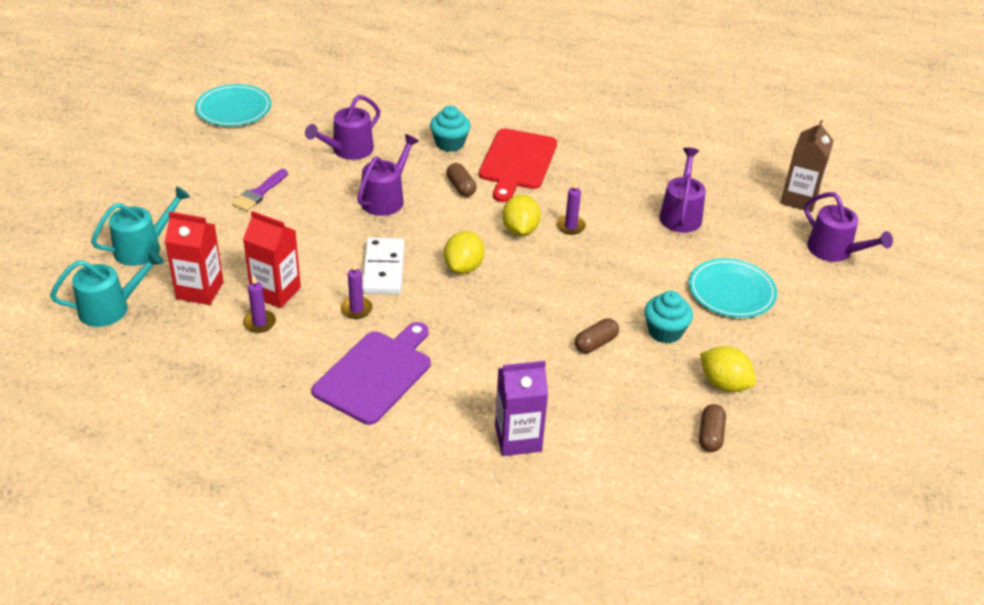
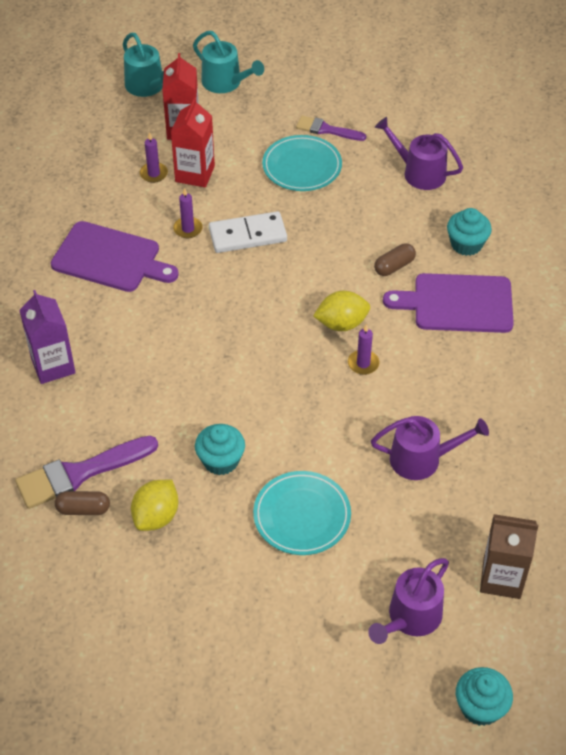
camera: 80 degrees right, 10 degrees up
turquoise plate [195,84,271,126] -> turquoise plate moved to [262,135,342,191]
purple watering can [357,134,419,216] -> none
yellow lemon [444,231,485,274] -> none
red cutting board [479,128,557,202] -> purple cutting board [383,273,514,333]
brown capsule [575,318,619,353] -> none
none -> purple brush [15,436,158,509]
none -> turquoise cupcake [456,667,513,726]

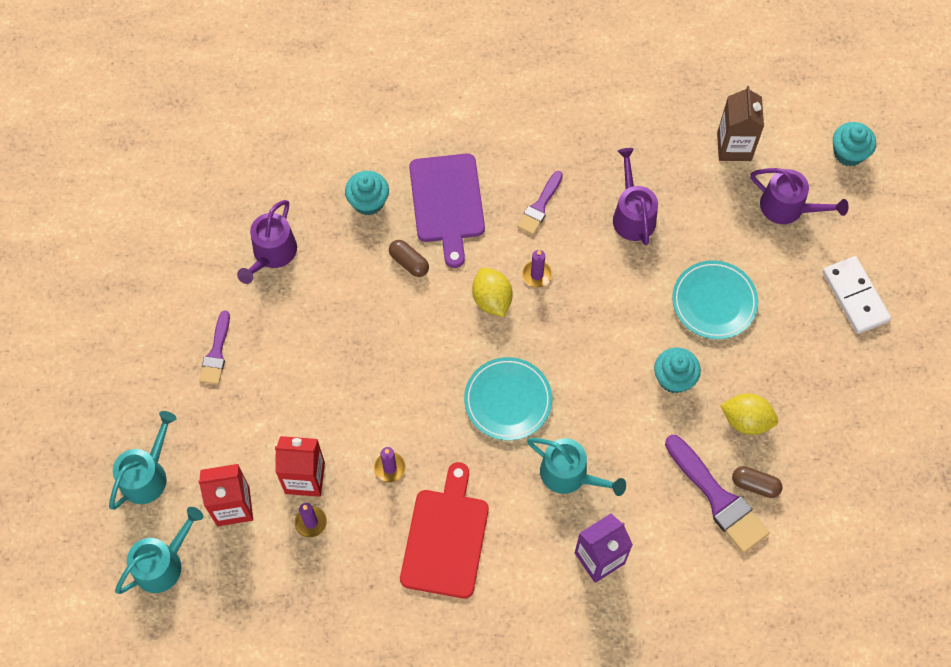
camera: 100 degrees left, 15 degrees up
purple cutting board [51,221,179,292] -> red cutting board [400,462,489,599]
brown capsule [55,491,110,515] -> brown capsule turned 60 degrees counterclockwise [732,466,783,498]
white domino [209,211,287,253] -> white domino moved to [822,256,891,334]
turquoise plate [262,135,342,191] -> turquoise plate moved to [464,357,552,441]
none -> purple brush [517,171,563,235]
none -> turquoise watering can [527,438,626,496]

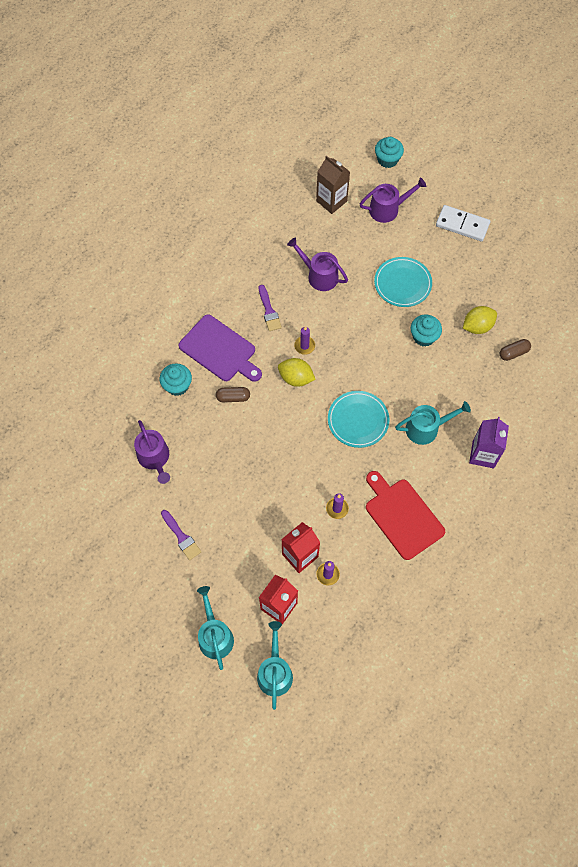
camera: 45 degrees left, 0 degrees up
purple brush [665,435,770,553] -> none

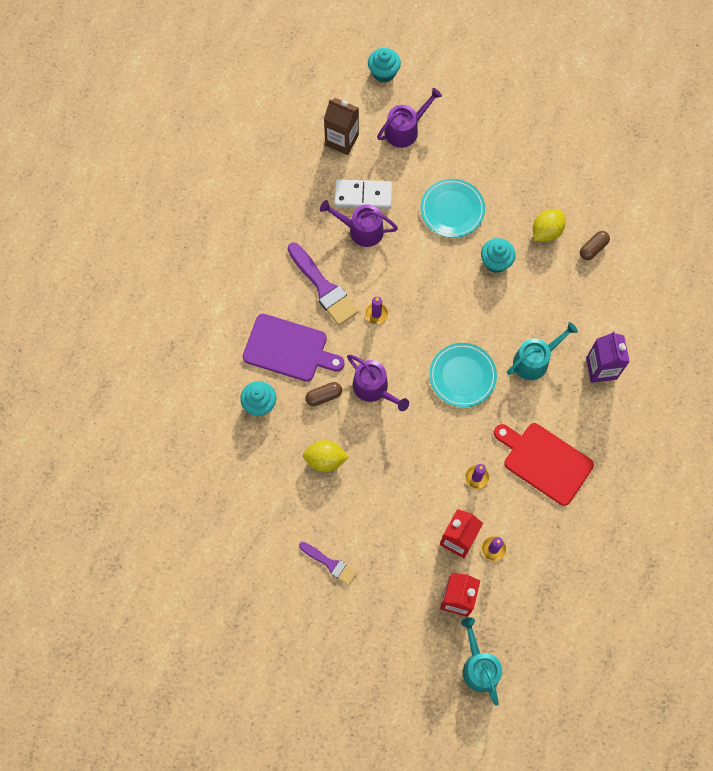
camera: 20 degrees left, 5 degrees up
purple watering can [134,420,170,484] -> purple watering can moved to [347,355,409,411]
turquoise watering can [197,586,234,670] -> none
purple brush [259,285,282,331] -> purple brush [287,243,359,326], size x1.68
yellow lemon [278,358,316,387] -> yellow lemon moved to [303,440,349,472]
white domino [436,205,490,241] -> white domino moved to [334,179,392,209]

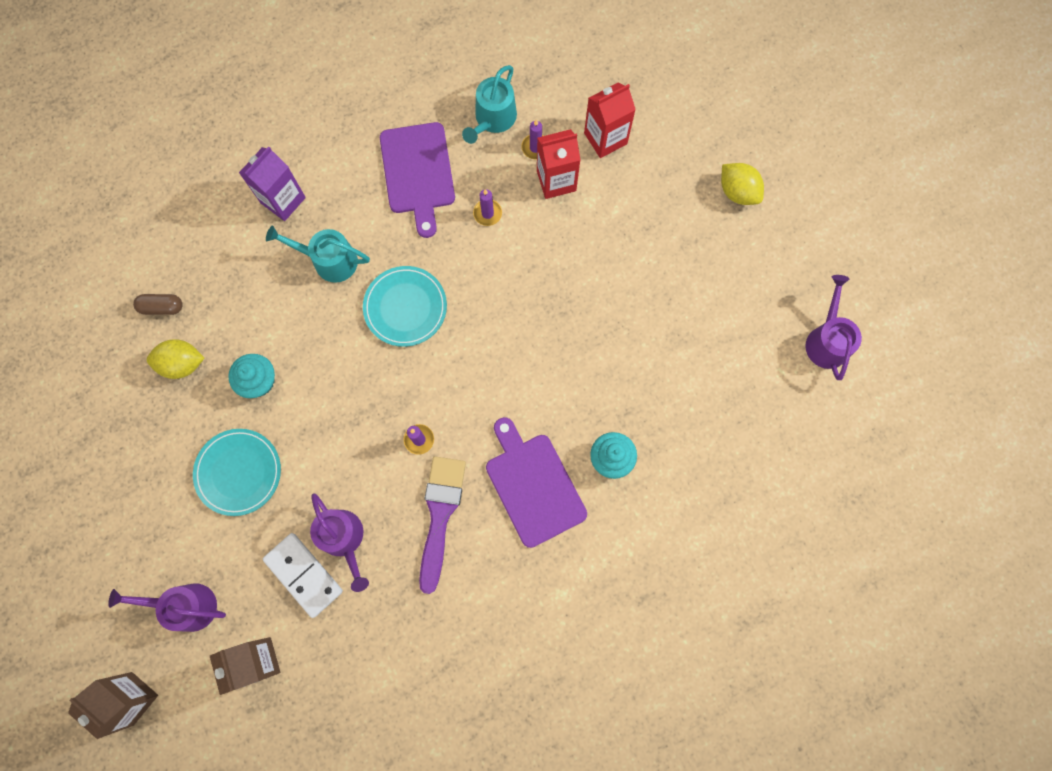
camera: 135 degrees left, 5 degrees up
purple brush [299,542,357,585] -> none
yellow lemon [303,440,349,472] -> yellow lemon moved to [721,163,764,205]
brown capsule [305,382,342,406] -> none
purple watering can [347,355,409,411] -> purple watering can moved to [806,275,862,380]
turquoise cupcake [368,48,401,82] -> brown carton [68,672,158,739]
turquoise watering can [461,617,502,706] -> turquoise watering can moved to [462,65,517,144]
red cutting board [494,423,594,506] -> purple cutting board [380,122,455,238]

